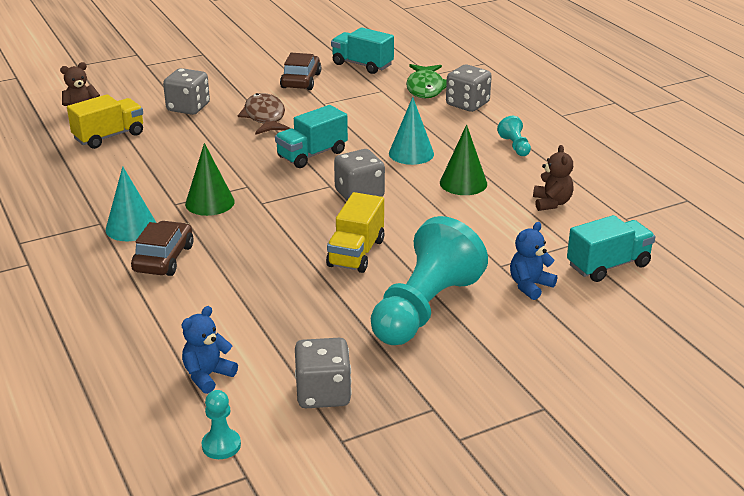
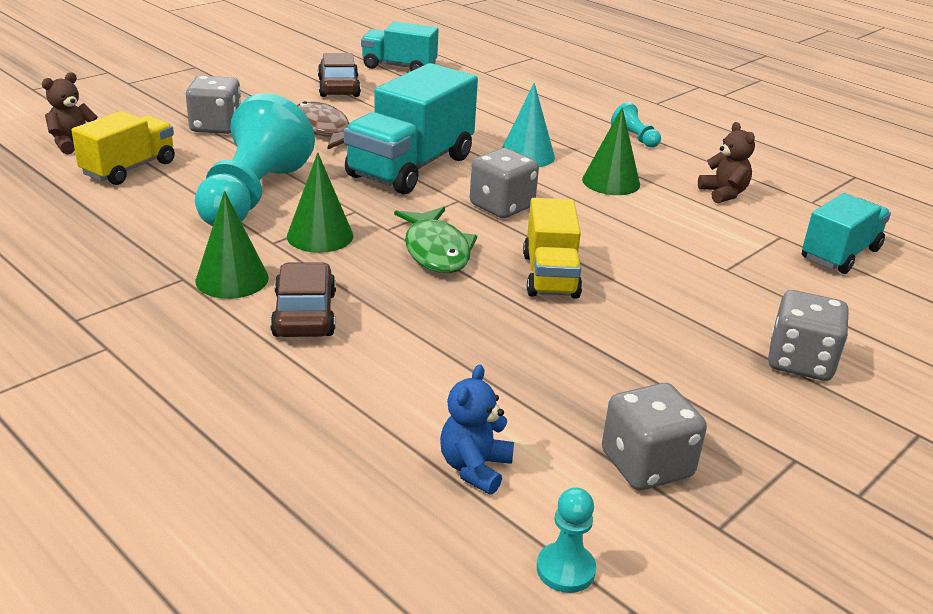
camera: 20 degrees left, 0 degrees up
turquoise cone [106,166,156,241] -> green cone [195,191,269,299]
turquoise truck [275,105,348,168] -> turquoise truck [344,63,478,195], size x1.63
turquoise pawn [371,216,488,345] -> turquoise pawn moved to [195,93,315,226]
green fish [406,64,447,98] -> green fish moved to [394,207,477,273]
grey dice [446,65,492,112] -> grey dice moved to [768,290,849,381]
blue teddy bear [510,222,557,300] -> none

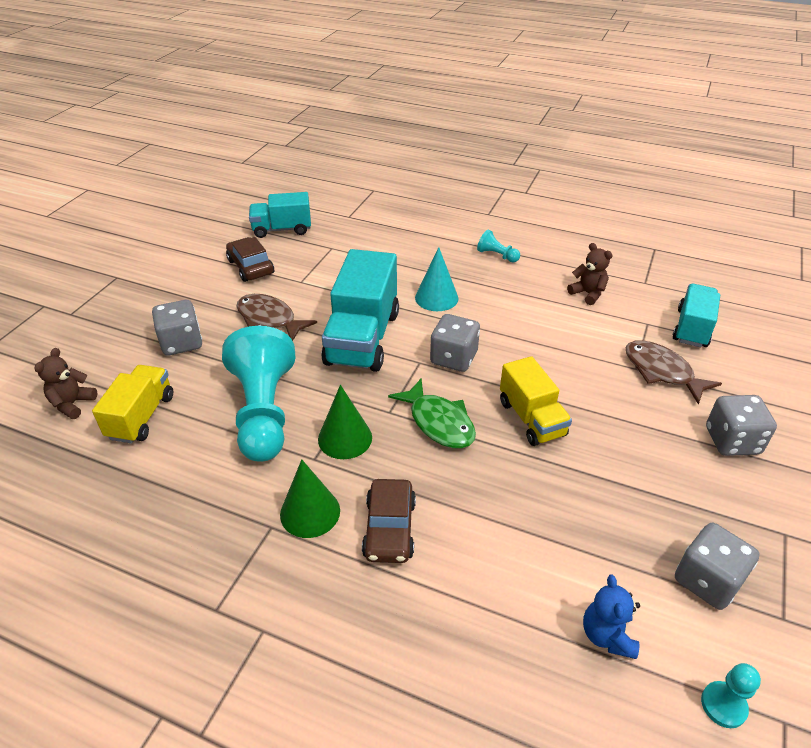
camera: 20 degrees left, 10 degrees up
brown car [270,262,336,337] -> brown car turned 150 degrees counterclockwise [362,479,416,563]
green cone [582,107,640,195] -> none
none -> brown fish [625,340,722,404]

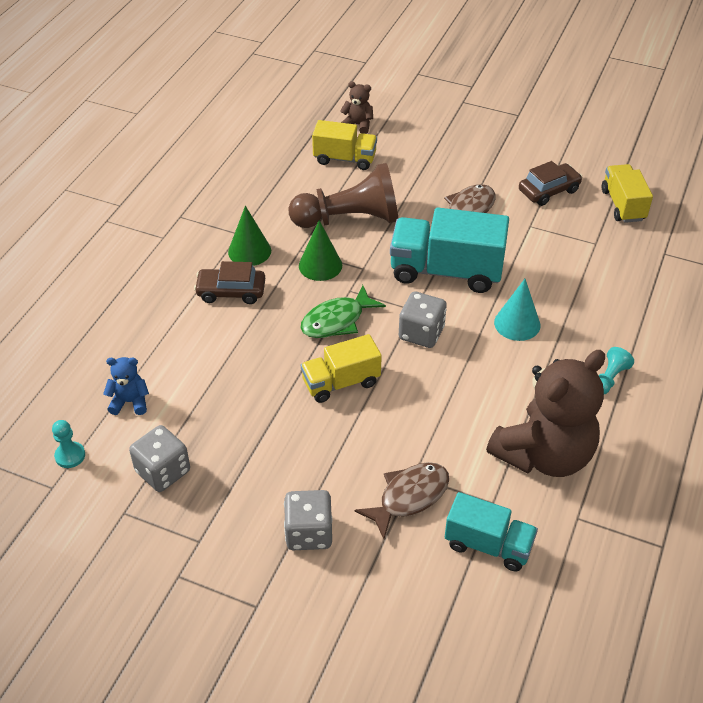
camera: 90 degrees right, 5 degrees up
grey dice [152,300,202,356] -> none
turquoise pawn [222,326,296,462] -> brown pawn [289,163,398,228]
turquoise truck [249,192,311,238] -> yellow truck [602,164,653,223]
brown teddy bear [567,243,613,305] -> brown teddy bear [486,350,605,477], size x2.35

